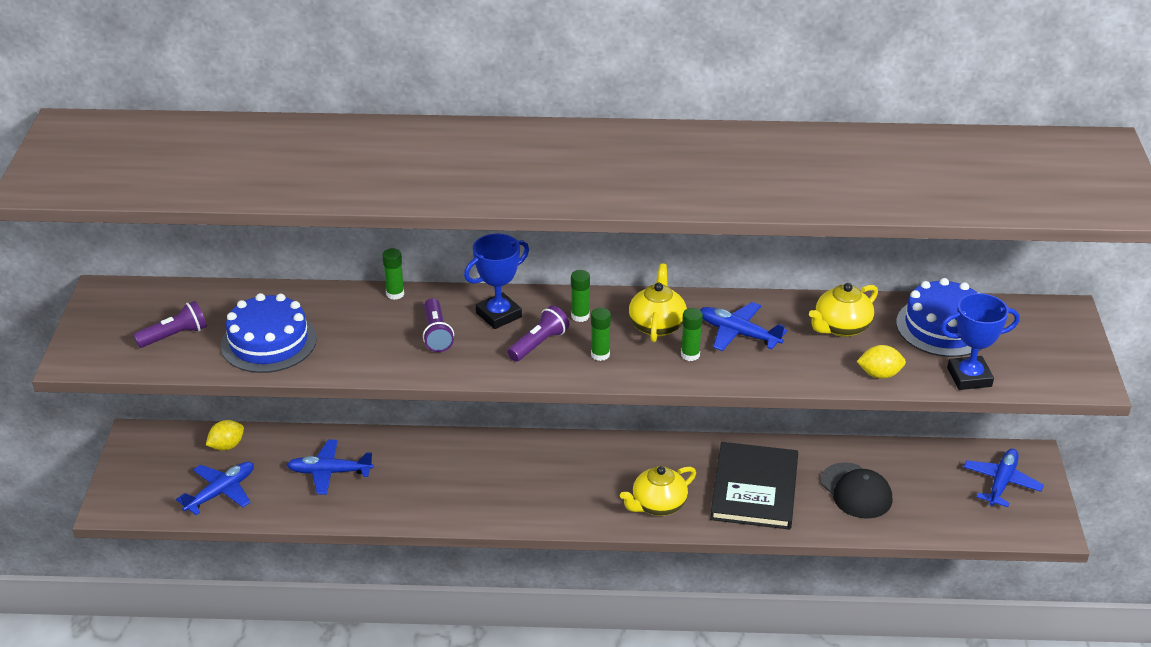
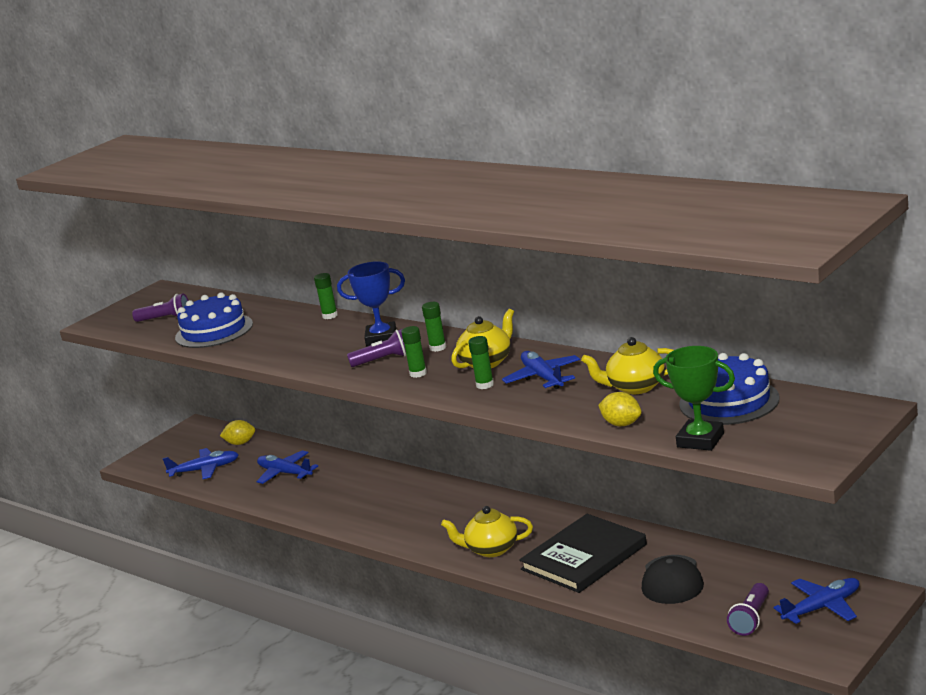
camera: 40 degrees right, 15 degrees down
purple flashlight [423,298,454,352] -> purple flashlight moved to [727,583,769,636]
blue trophy [940,293,1020,390] -> green trophy [653,346,735,451]

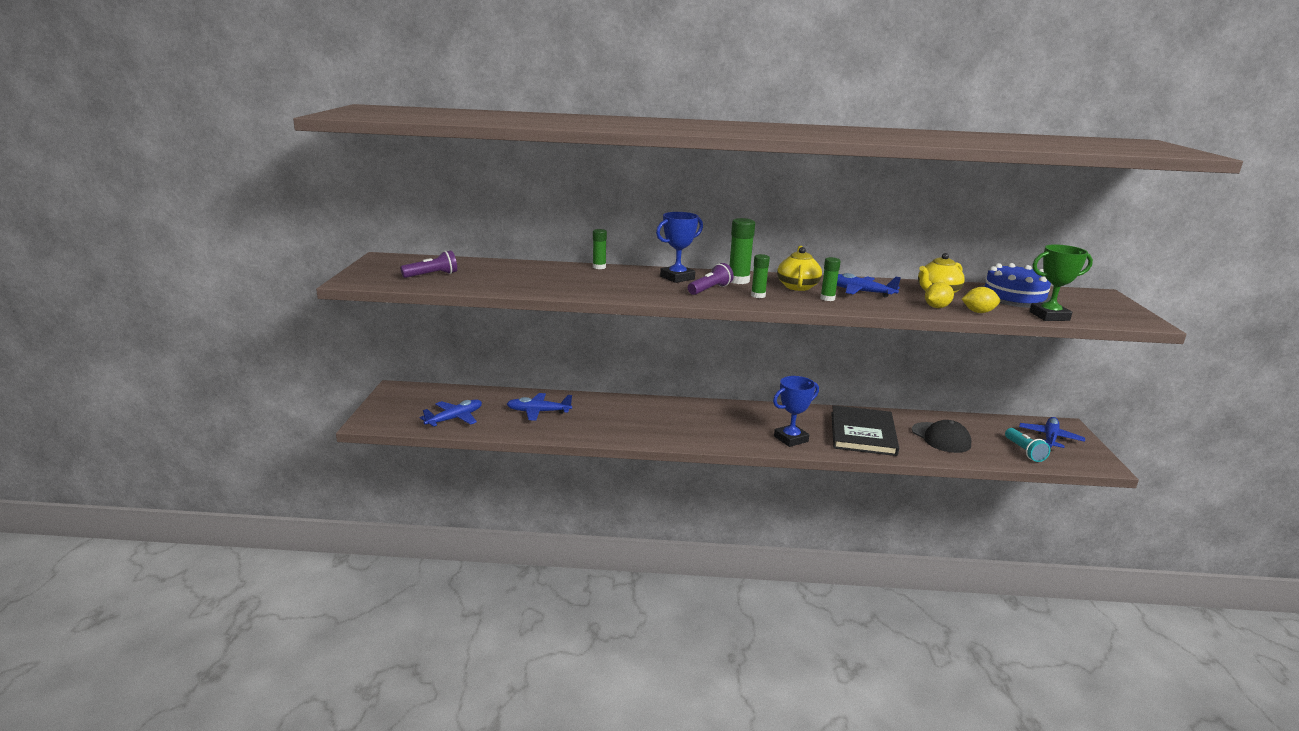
camera: 40 degrees left, 0 degrees up
blue cake [175,292,253,348] -> none
yellow lemon [220,420,255,445] -> yellow lemon moved to [925,282,954,308]
green glue stick [422,302,446,352] -> green glue stick [730,218,755,284], size x1.58
yellow teapot [441,506,533,557] -> blue trophy [773,376,819,447]
purple flashlight [727,583,769,636] -> turquoise flashlight [1005,428,1051,462]

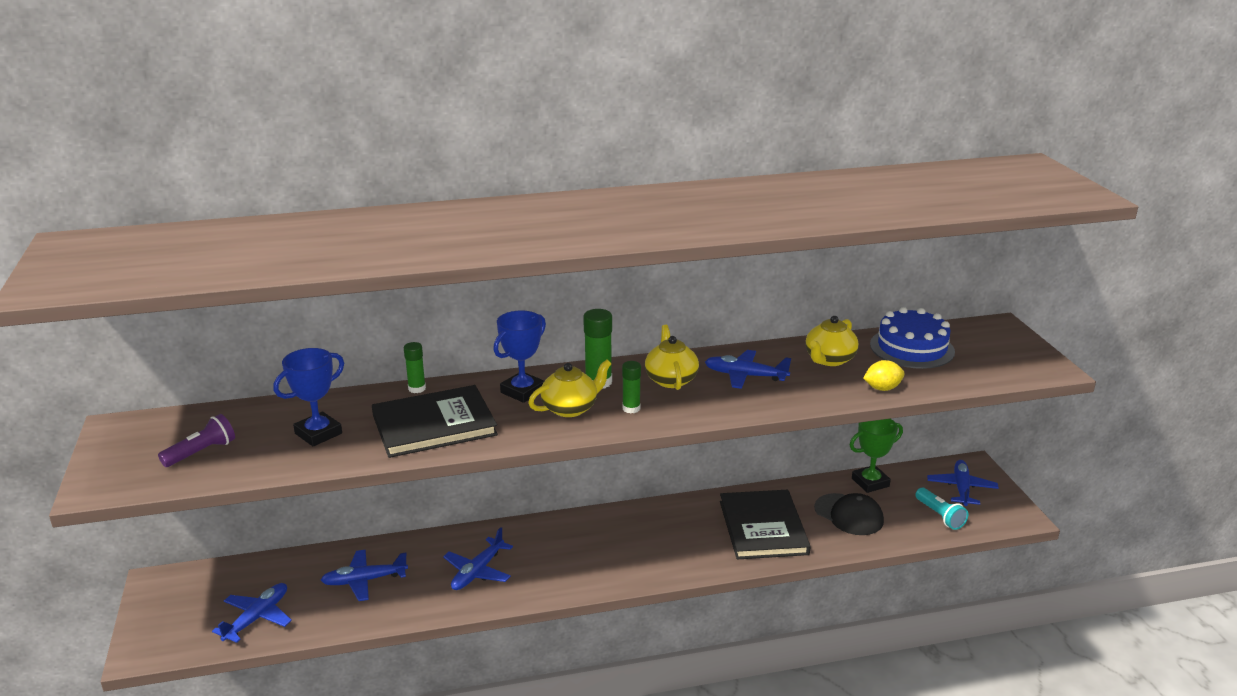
camera: 15 degrees left, 5 degrees up
purple flashlight [688,263,734,295] -> yellow teapot [528,360,611,417]
blue trophy [773,376,819,447] -> blue trophy moved to [273,348,344,446]
green glue stick [820,257,841,301] -> none
yellow lemon [925,282,954,308] -> none
green trophy [1029,244,1093,321] -> green trophy moved to [849,419,903,493]
none -> black book [372,385,498,458]
none -> blue plane [443,527,513,590]

